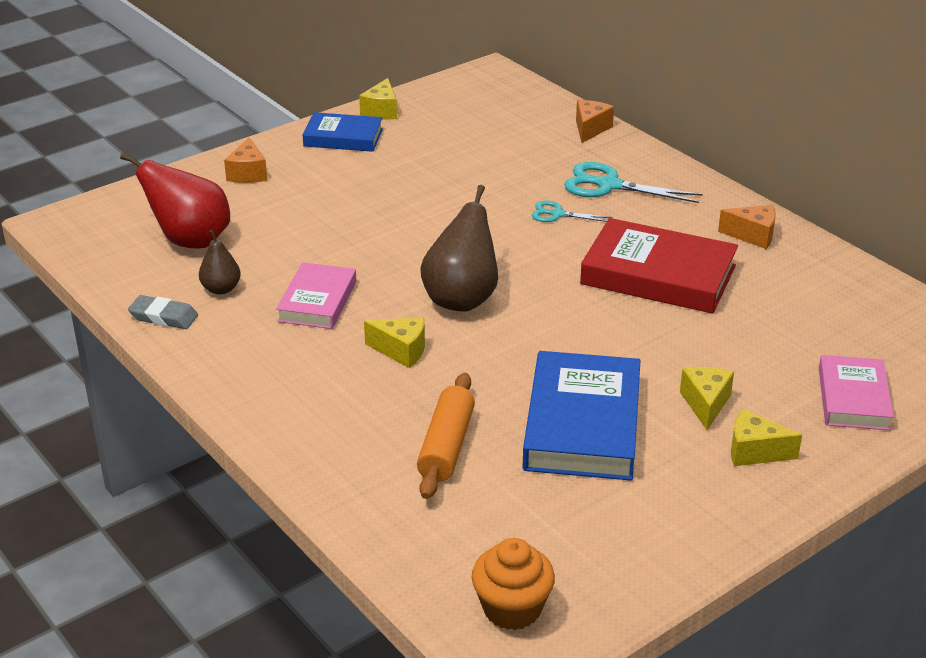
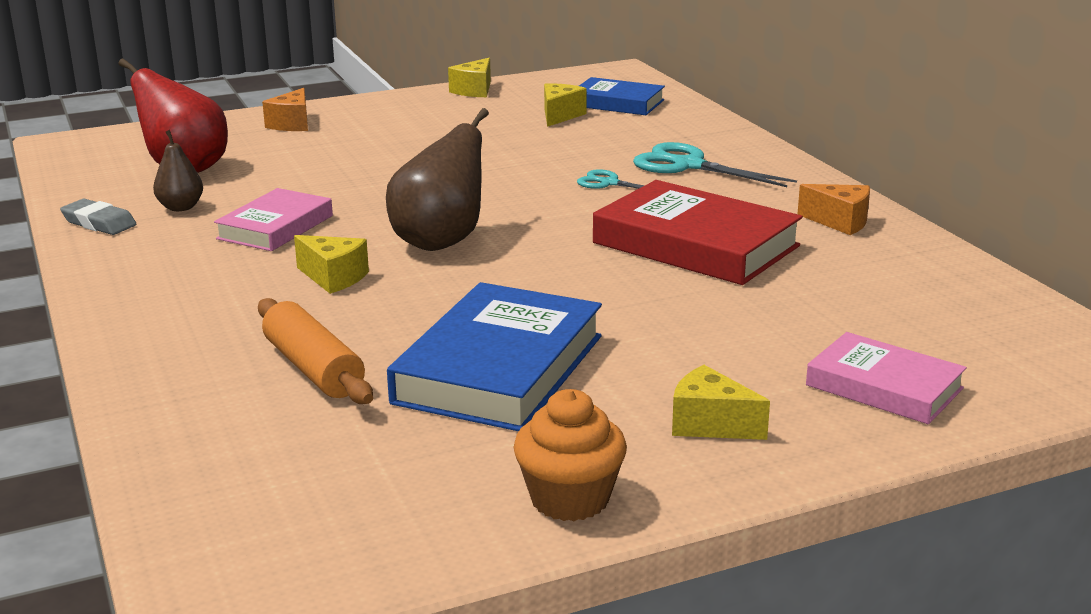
camera: 15 degrees right, 10 degrees down
blue book [302,112,383,152] -> blue book moved to [579,77,665,115]
orange rolling pin [417,373,475,499] -> orange rolling pin turned 60 degrees counterclockwise [258,298,373,404]
orange cupcake [472,538,555,630] -> orange cupcake moved to [514,389,627,521]
orange cheese [576,100,614,143] -> none
yellow cheese [680,367,734,430] -> yellow cheese moved to [544,83,587,127]
pink book [819,355,894,430] -> pink book turned 75 degrees counterclockwise [806,332,967,424]

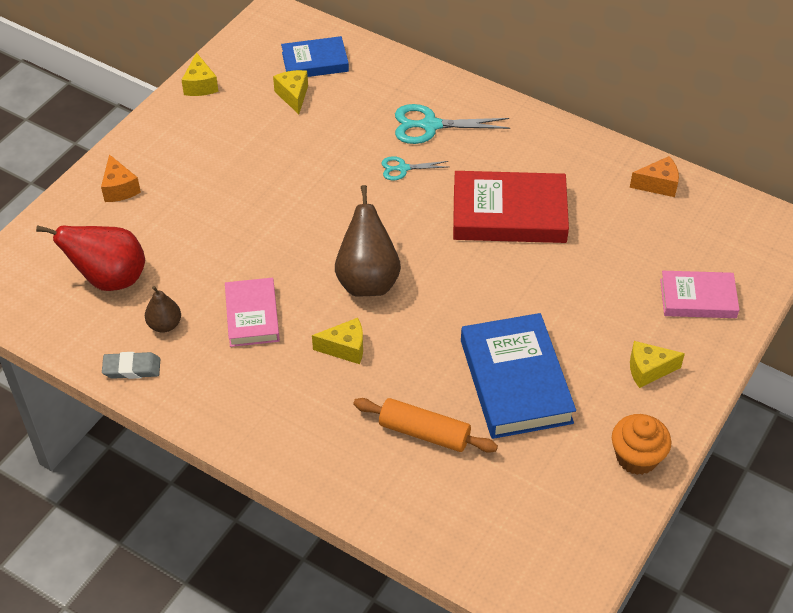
camera: 35 degrees left, 25 degrees up
orange cheese [798,184,870,235] -> orange cheese moved to [630,156,679,197]

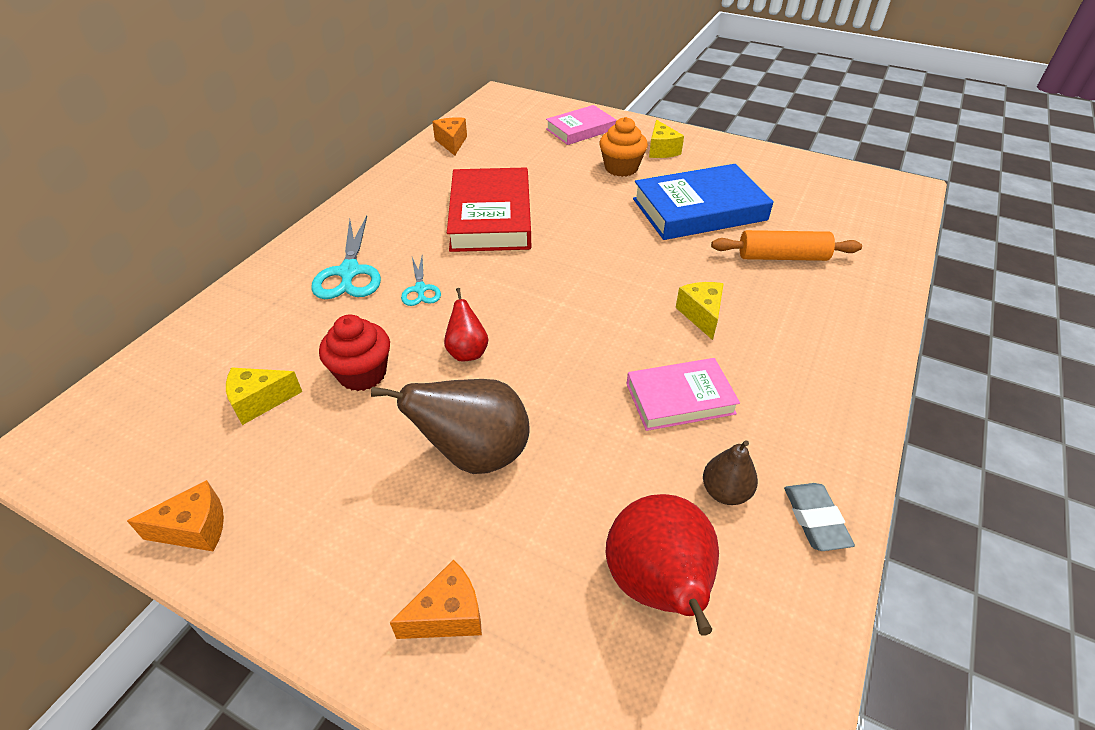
camera: 95 degrees left, 5 degrees down
yellow cheese [182,52,218,96] -> orange cheese [127,480,224,552]
blue book [281,36,349,77] -> none
brown pear [335,185,401,297] -> brown pear moved to [371,379,530,474]
orange rolling pin [353,398,498,453] -> orange rolling pin turned 75 degrees clockwise [711,230,862,261]
orange cupcake [612,414,671,475] -> orange cupcake moved to [599,117,648,177]
pink book [660,271,739,318] -> pink book turned 60 degrees clockwise [546,105,616,145]
none -> red cupcake [319,314,390,391]
none -> red pear [444,288,488,362]

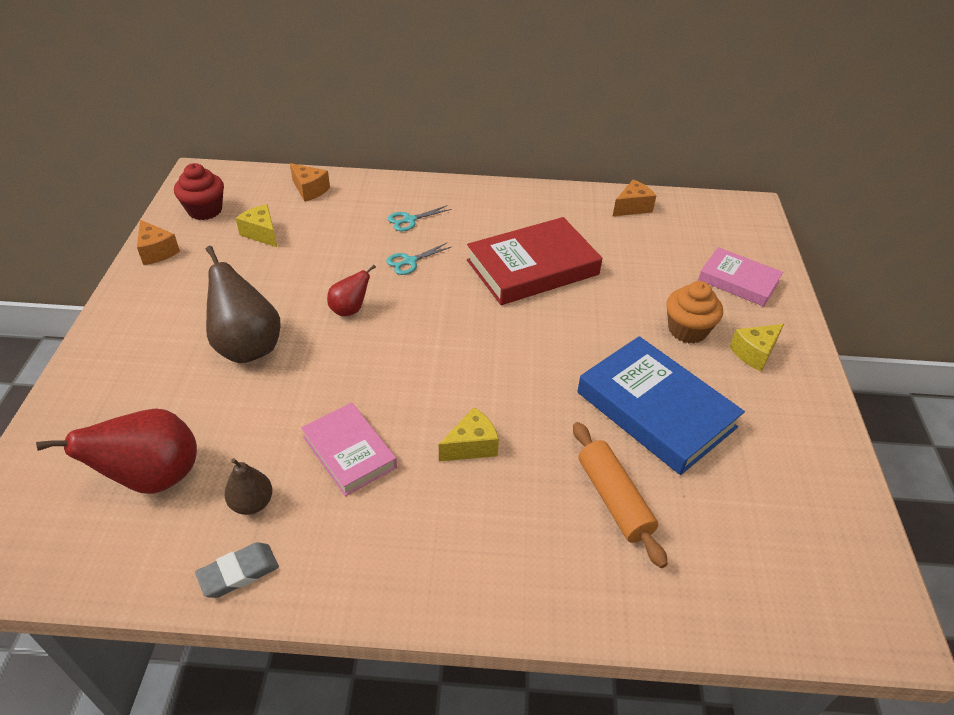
camera: 65 degrees right, 0 degrees up
turquoise scissors [311,216,381,299] -> turquoise scissors [388,205,452,231], size x0.57
red cupcake [319,314,390,391] -> red cupcake moved to [174,163,224,220]
orange cheese [390,559,482,639] -> orange cheese moved to [290,163,330,202]

